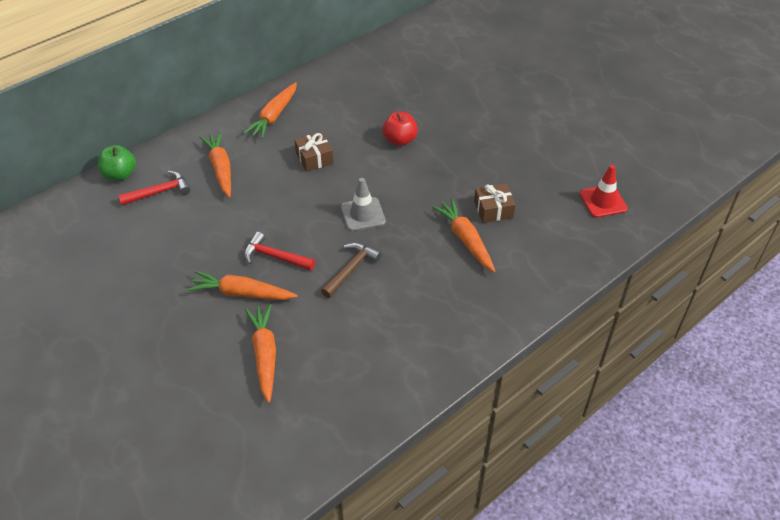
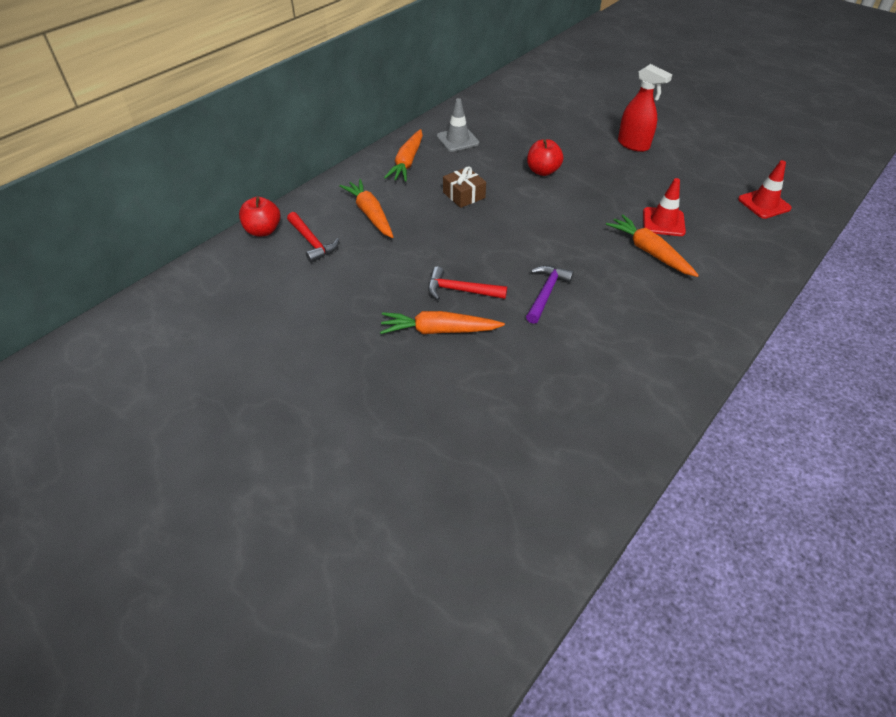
camera: 10 degrees left, 0 degrees up
green apple [98,145,136,181] -> red apple [239,197,281,237]
red hammer [118,171,190,205] -> red hammer turned 90 degrees clockwise [287,212,339,263]
orange carrot [245,304,276,403] -> none
brown hammer [321,243,382,298] -> purple hammer [526,265,574,324]
grey traffic cone [341,178,386,231] -> grey traffic cone moved to [437,98,479,152]
brown gift [474,183,516,223] -> red traffic cone [643,178,686,236]
none -> red spray bottle [618,64,672,152]

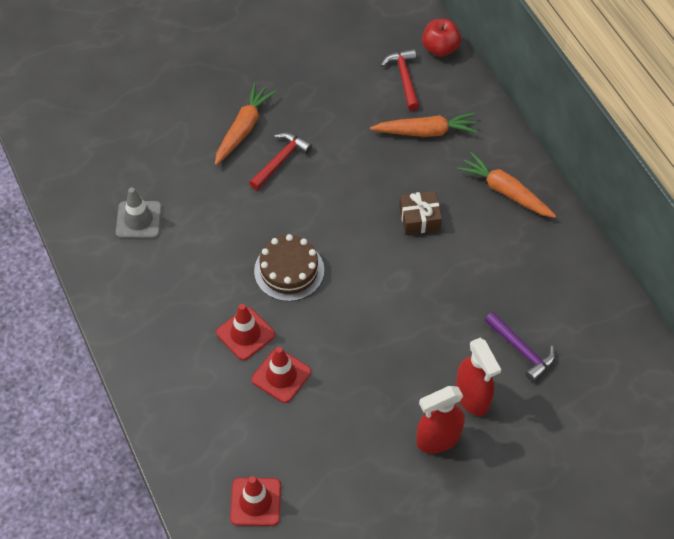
camera: 115 degrees right, 10 degrees up
red hammer [287,212,339,263] -> red hammer turned 90 degrees clockwise [381,49,419,111]
grey traffic cone [437,98,479,152] -> grey traffic cone moved to [116,187,162,239]
purple hammer [526,265,574,324] -> purple hammer moved to [485,312,556,382]
red apple [527,139,563,176] -> none
orange carrot [606,214,699,277] -> red traffic cone [216,304,275,360]
none -> brown cake [254,234,324,301]
none -> red spray bottle [456,338,501,416]

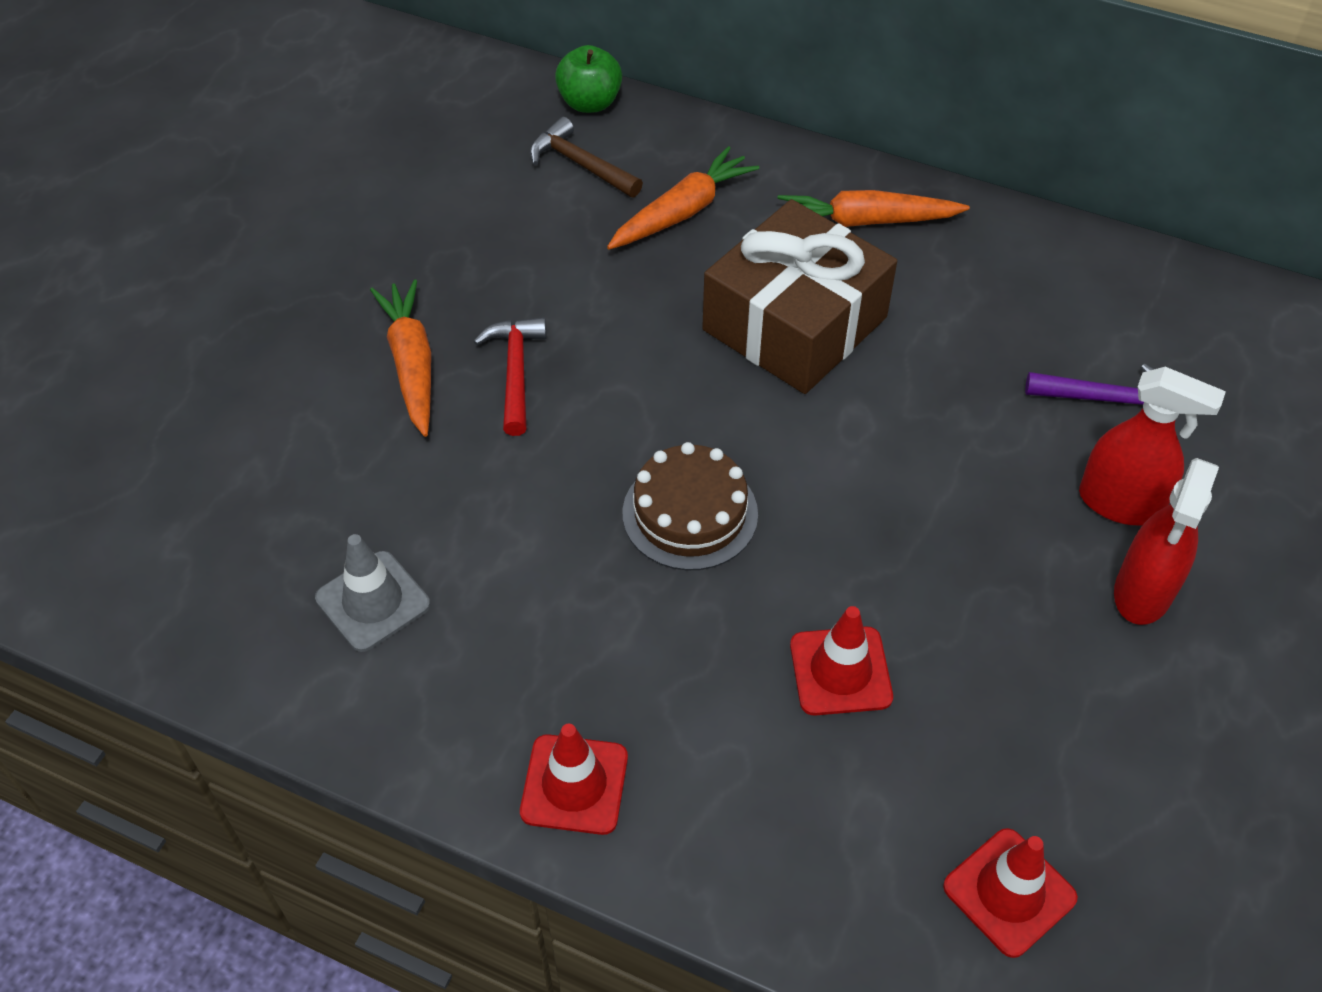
camera: 40 degrees left, 5 degrees down
red traffic cone [216,304,275,360] -> red traffic cone moved to [520,724,628,835]
red hammer [381,49,419,111] -> brown hammer [530,117,643,197]
brown gift [399,191,442,235] -> brown gift [702,199,897,394], size x2.12
red apple [422,19,461,57] -> green apple [555,45,622,113]

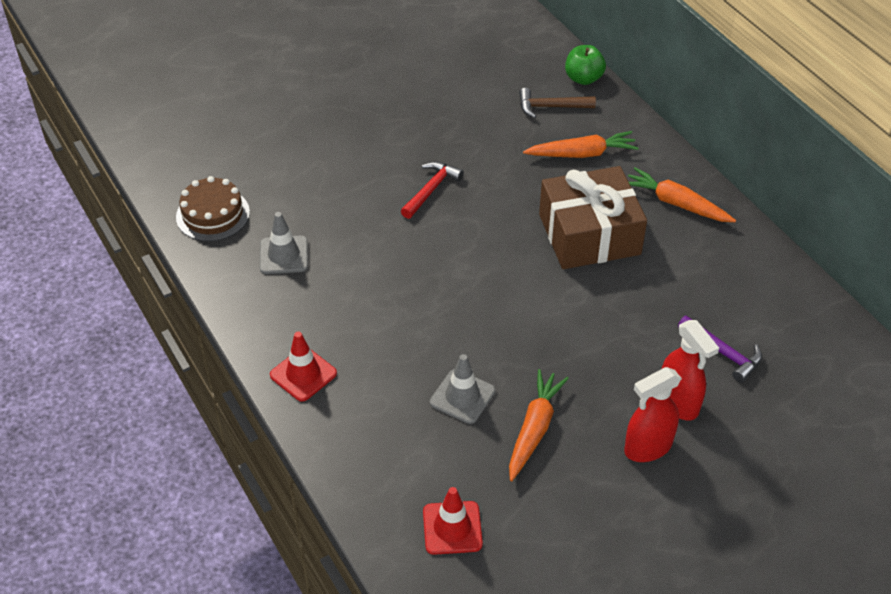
camera: 35 degrees right, 5 degrees down
orange carrot [370,279,431,437] -> orange carrot moved to [509,369,569,481]
brown hammer [530,117,643,197] -> brown hammer turned 75 degrees counterclockwise [519,88,596,118]
brown cake [623,442,758,571] -> brown cake moved to [176,176,250,241]
red traffic cone [790,606,893,716] -> grey traffic cone [430,354,496,424]

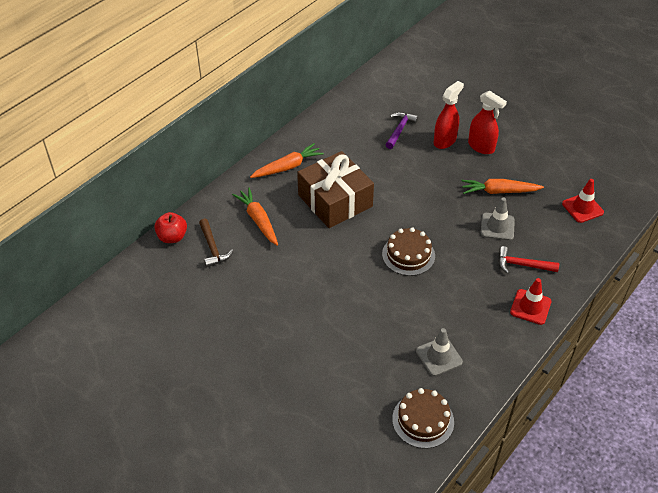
camera: 110 degrees left, 0 degrees up
red hammer [401,161,464,219] -> red hammer moved to [498,246,559,274]
green apple [565,45,606,85] -> red apple [154,212,187,243]
orange carrot [628,167,736,222] -> orange carrot turned 135 degrees counterclockwise [250,143,324,178]
none -> brown cake [382,227,435,276]

